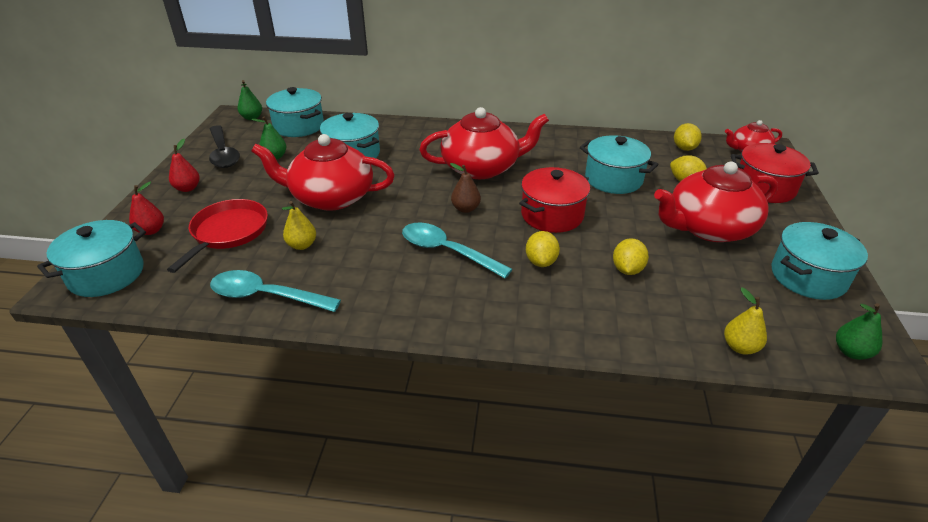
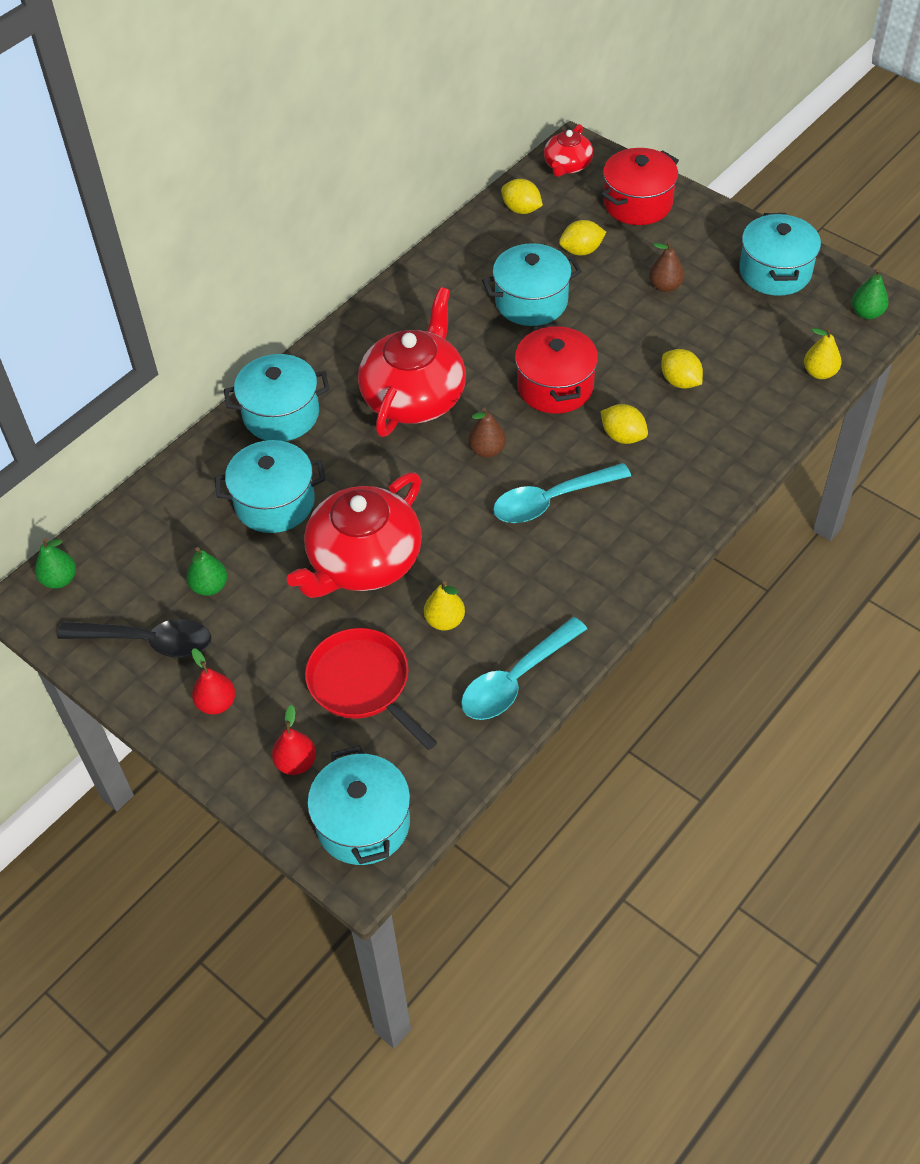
camera: 55 degrees left, 15 degrees up
turquoise pot [266,87,324,137] -> turquoise pot moved to [224,354,330,441]
red teapot [654,161,778,242] -> brown pear [649,241,684,292]

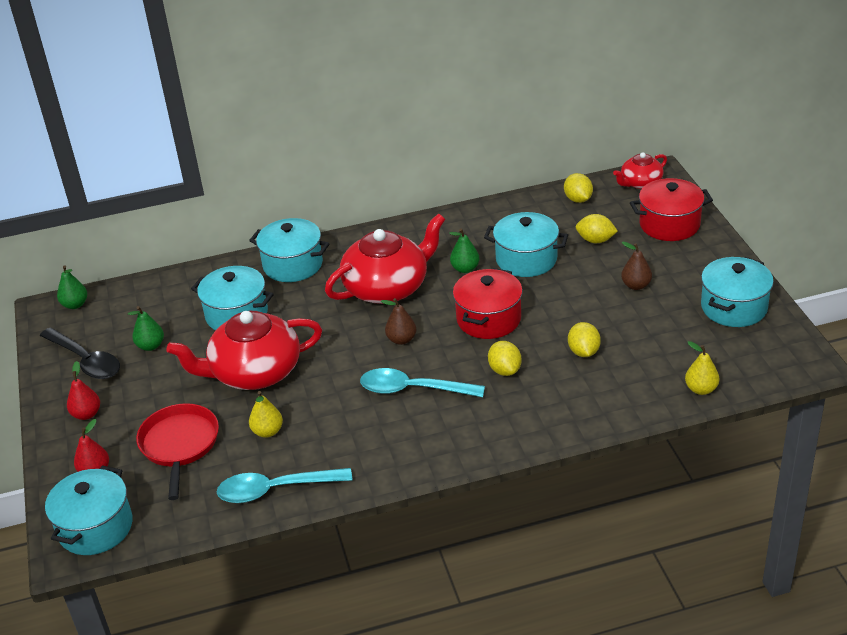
camera: 35 degrees right, 15 degrees down
green pear [852,269,889,319] -> green pear moved to [449,229,479,273]

